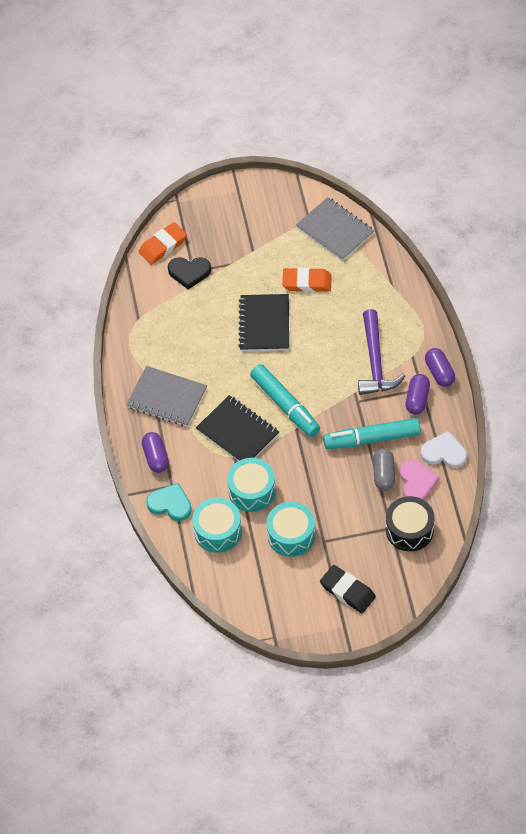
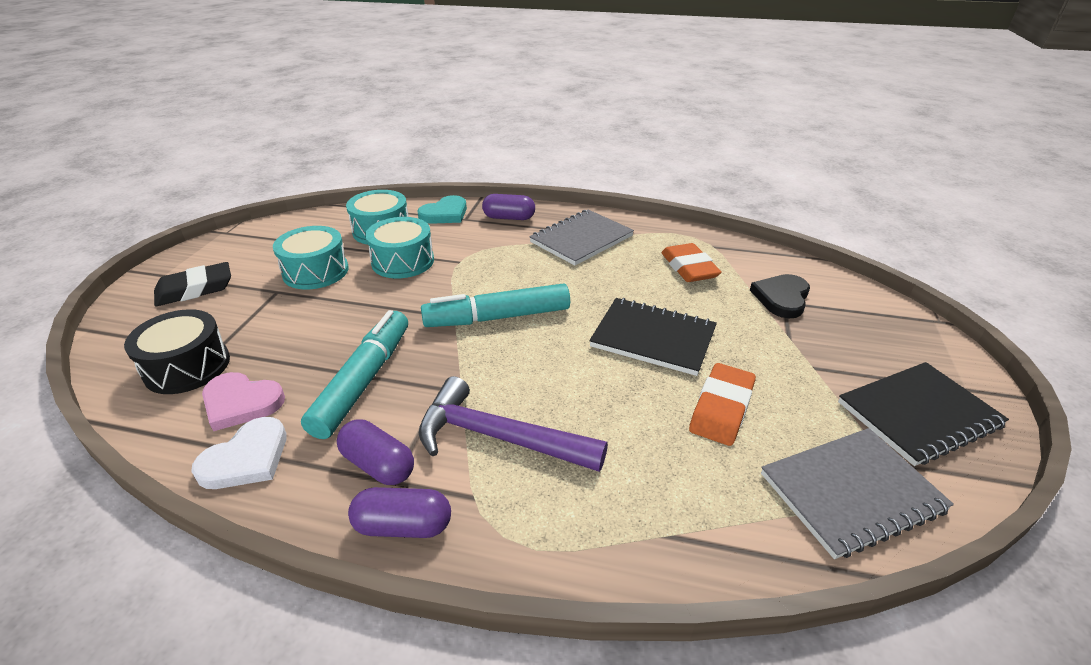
camera: 110 degrees right, 20 degrees down
orange eraser [139,222,187,265] -> orange eraser moved to [661,243,722,282]
black notebook [196,395,279,461] -> black notebook moved to [838,362,1009,466]
grey capsule [373,448,395,491] -> none

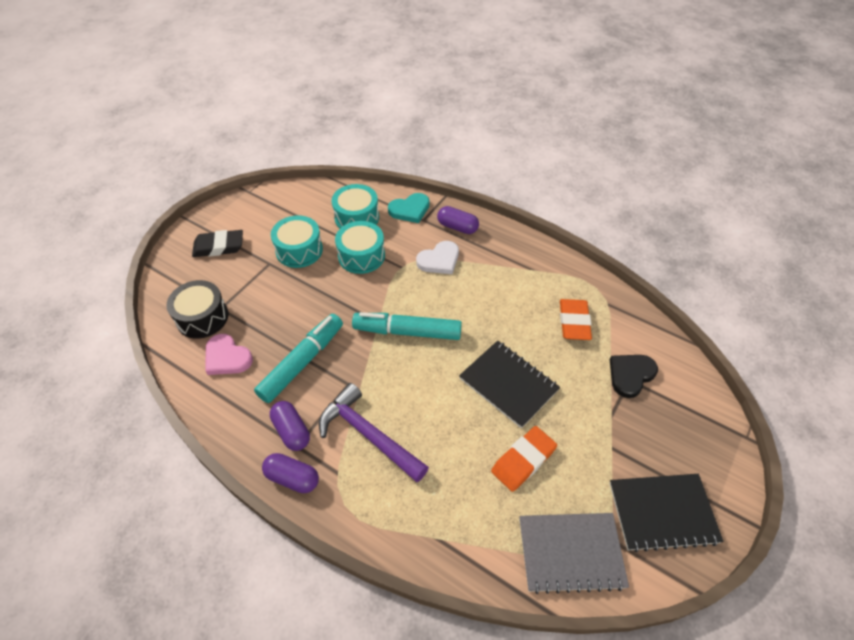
camera: 20 degrees right, 15 degrees up
white heart [191,417,287,489] -> white heart moved to [416,241,459,274]
grey notebook [529,210,634,265] -> none

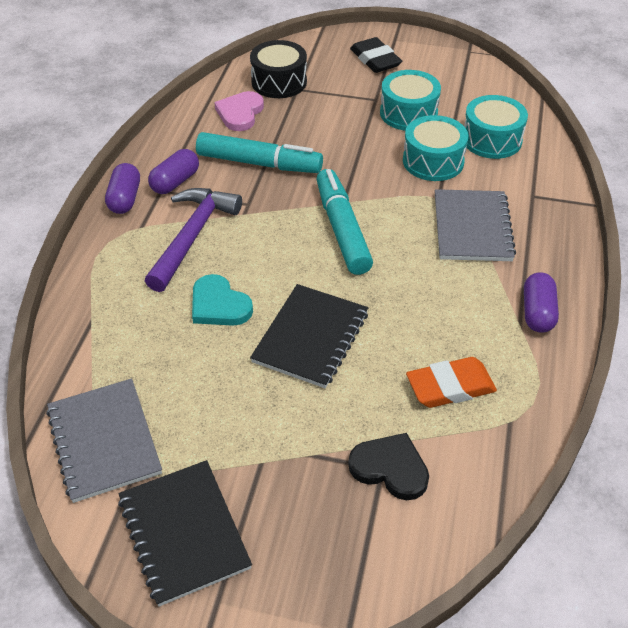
camera: 70 degrees right, 5 degrees down
turquoise heart [388,193,430,223] -> turquoise heart moved to [192,274,253,326]
white heart [416,241,459,274] -> grey notebook [435,189,516,261]
purple capsule [437,206,479,234] -> purple capsule moved to [524,272,559,333]
orange eraser [491,426,557,492] -> none

